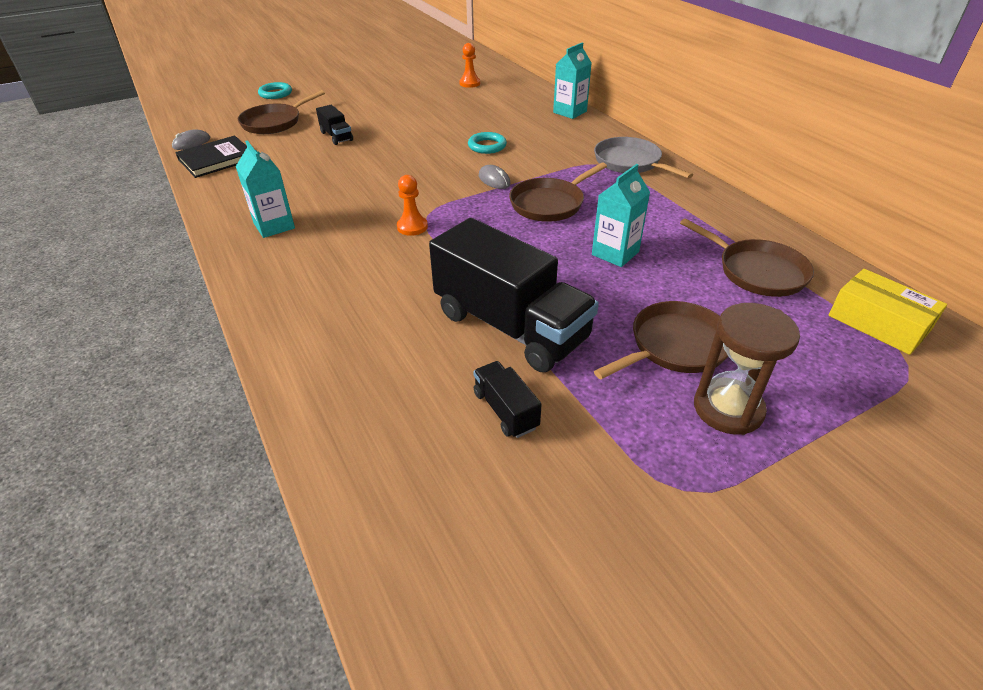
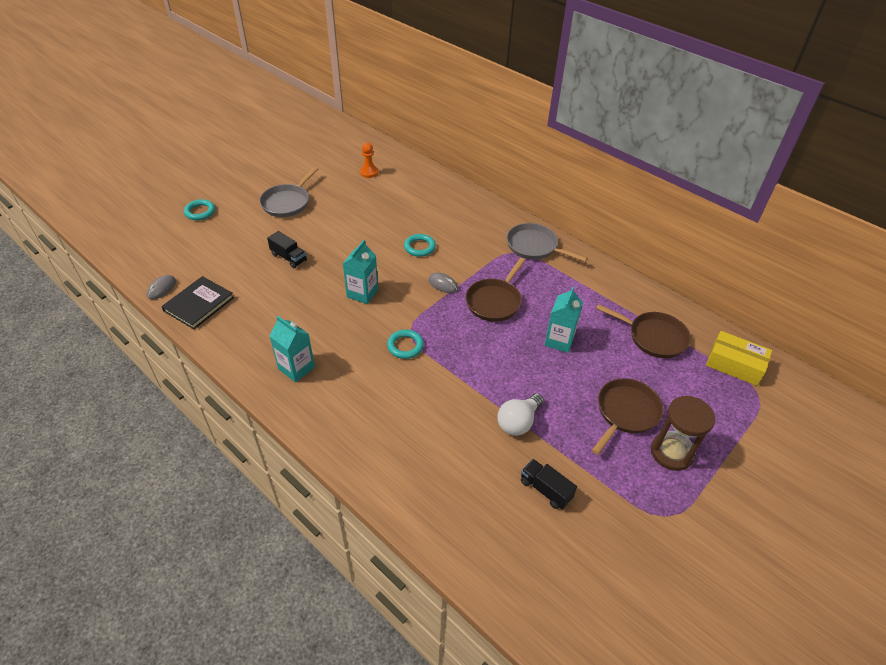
camera: 20 degrees left, 5 degrees up
brown pan [238,90,325,134] -> none
orange pawn [397,175,428,236] -> turquoise ring [387,330,424,359]
black truck [429,218,599,372] -> white light bulb [498,393,544,436]
turquoise carton [553,42,591,119] -> turquoise carton moved to [343,240,378,304]
none -> grey pan [259,167,318,217]

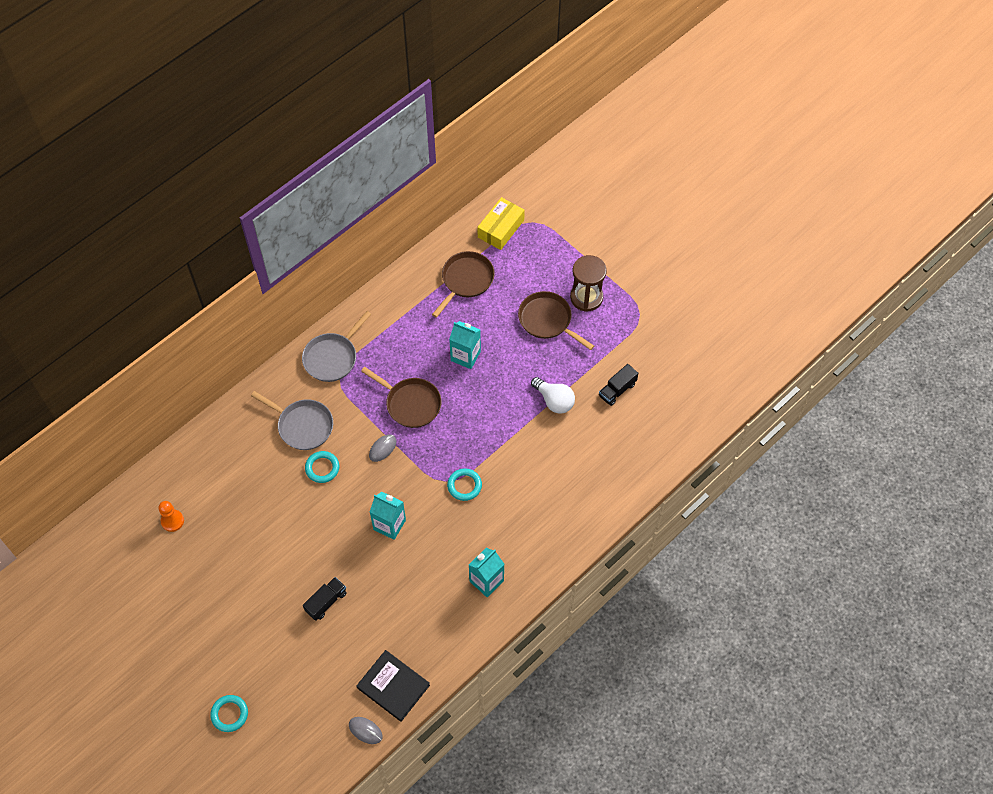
camera: 85 degrees left, 15 degrees up
grey pan [259,167,318,217] -> grey pan moved to [251,391,333,450]

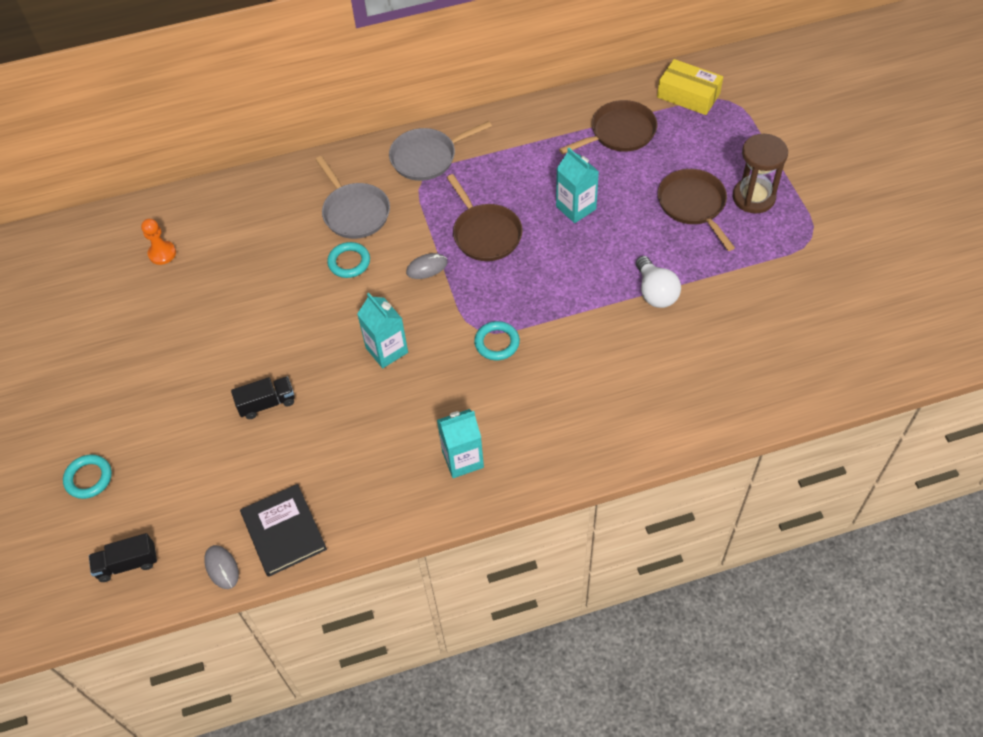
camera: 30 degrees right, 5 degrees down
yellow box [477,197,525,250] -> yellow box turned 60 degrees clockwise [657,59,723,115]
black truck [599,364,638,406] -> black truck moved to [89,533,157,582]

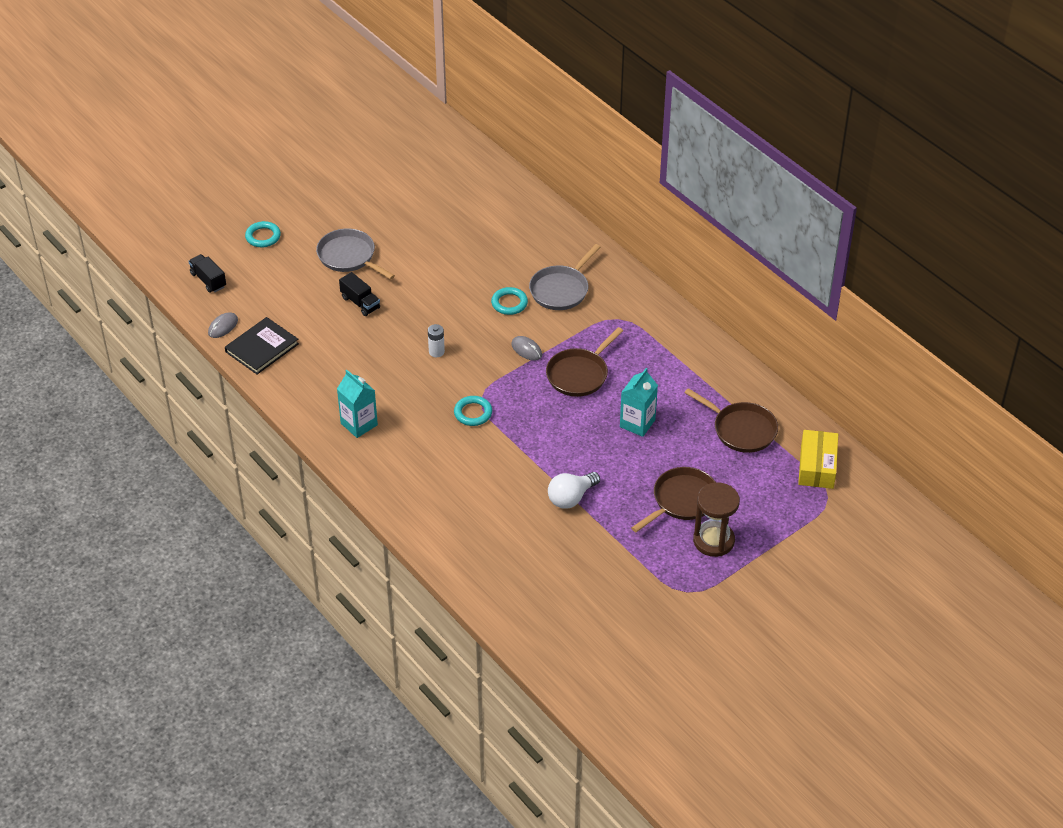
camera: 65 degrees right, 10 degrees down
orange pawn [141,219,176,265] -> none
turquoise carton [357,293,408,368] -> white battery [428,324,445,357]
grey pan [389,121,492,181] -> grey pan moved to [316,228,395,280]

